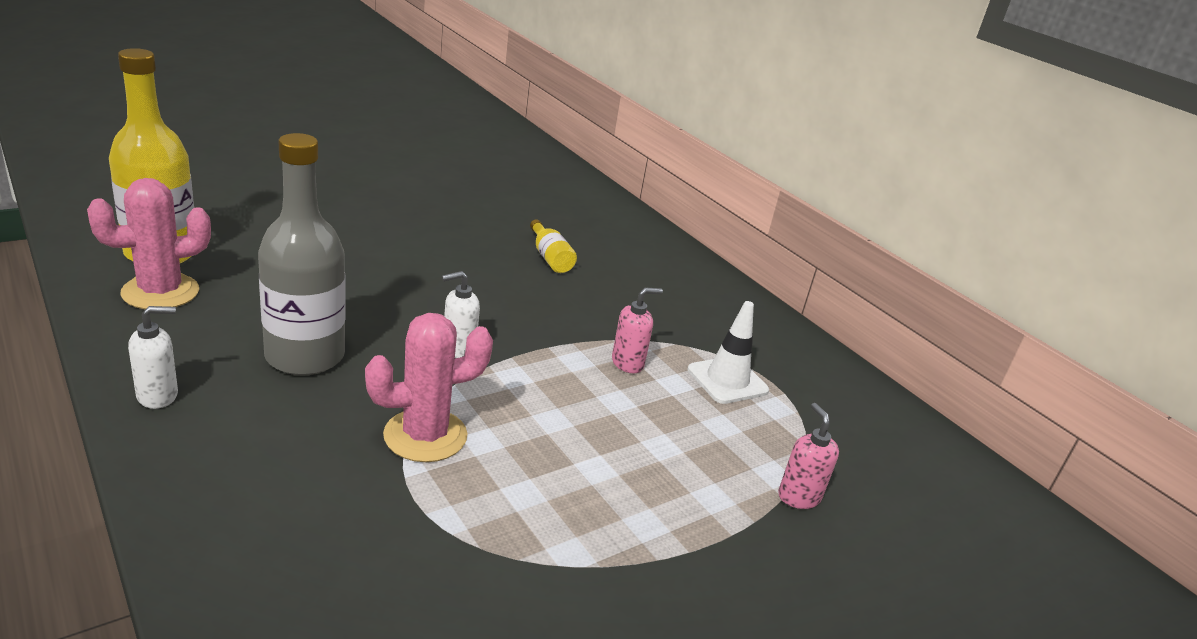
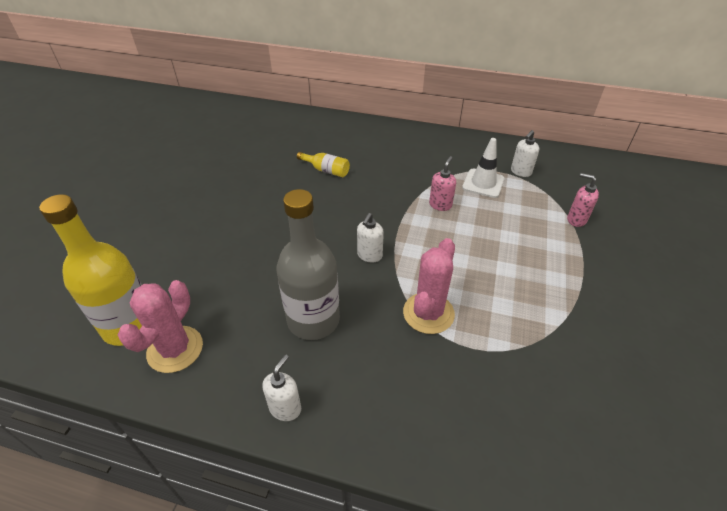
camera: 35 degrees left, 15 degrees up
none -> white soap dispenser [511,130,539,177]

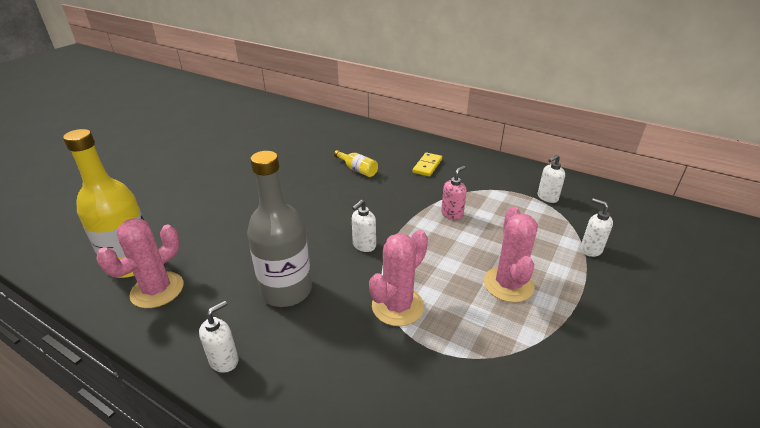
camera: 15 degrees right, 10 degrees down
white traffic cone [462,138,505,198] -> none
pink soap dispenser [567,173,599,227] -> white soap dispenser [580,198,613,257]
none -> yellow domino [413,152,442,177]
none -> pink cactus [484,207,538,303]

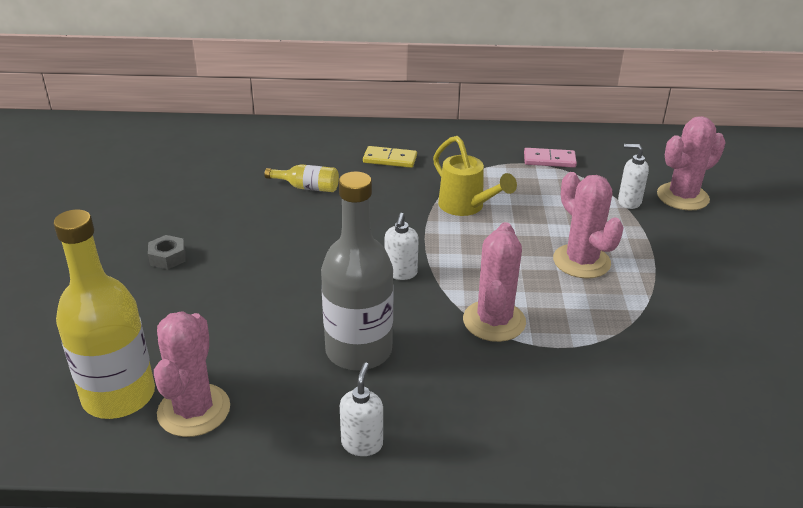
camera: 30 degrees left, 0 degrees up
yellow domino [413,152,442,177] -> yellow domino turned 75 degrees counterclockwise [363,146,417,168]
pink soap dispenser [441,166,467,220] -> yellow watering can [433,136,517,216]
white soap dispenser [538,155,565,203] -> pink domino [524,148,577,168]
none -> grey nut [148,235,186,269]
none -> pink cactus [657,116,726,211]

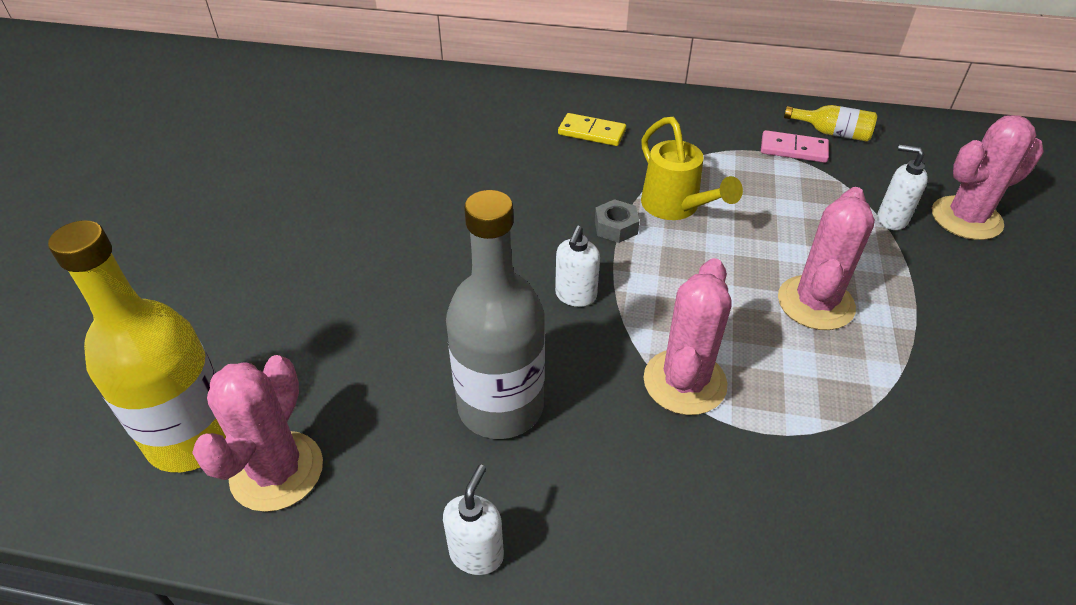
camera: 10 degrees right, 10 degrees up
grey nut [148,235,186,269] -> grey nut moved to [595,199,639,243]
yellow bottle [264,164,339,192] -> yellow bottle moved to [784,105,877,142]
pink cactus [553,172,624,279] -> pink cactus turned 45 degrees clockwise [778,187,875,330]

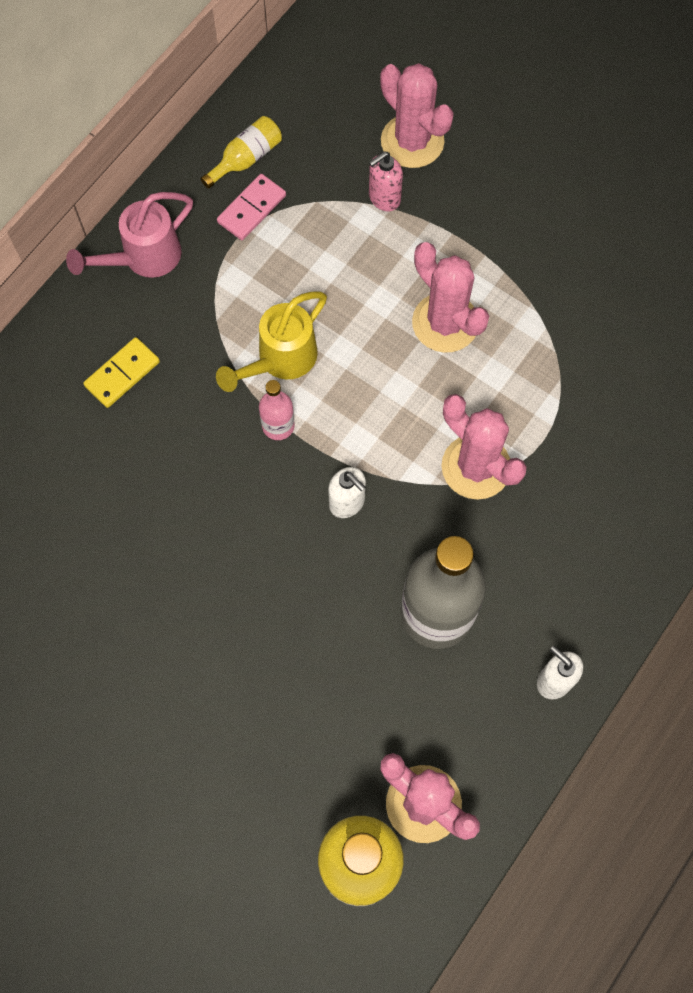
camera: 65 degrees left, 25 degrees up
grey nut [595,199,639,243] -> pink bottle [259,380,295,440]
yellow watering can [641,117,743,220] -> yellow watering can turned 135 degrees clockwise [216,291,327,392]
white soap dispenser [877,145,928,230] -> pink soap dispenser [369,151,403,211]
pink cactus [932,115,1044,240] -> pink cactus turned 45 degrees counterclockwise [380,63,454,168]
none -> pink watering can [66,192,193,278]

